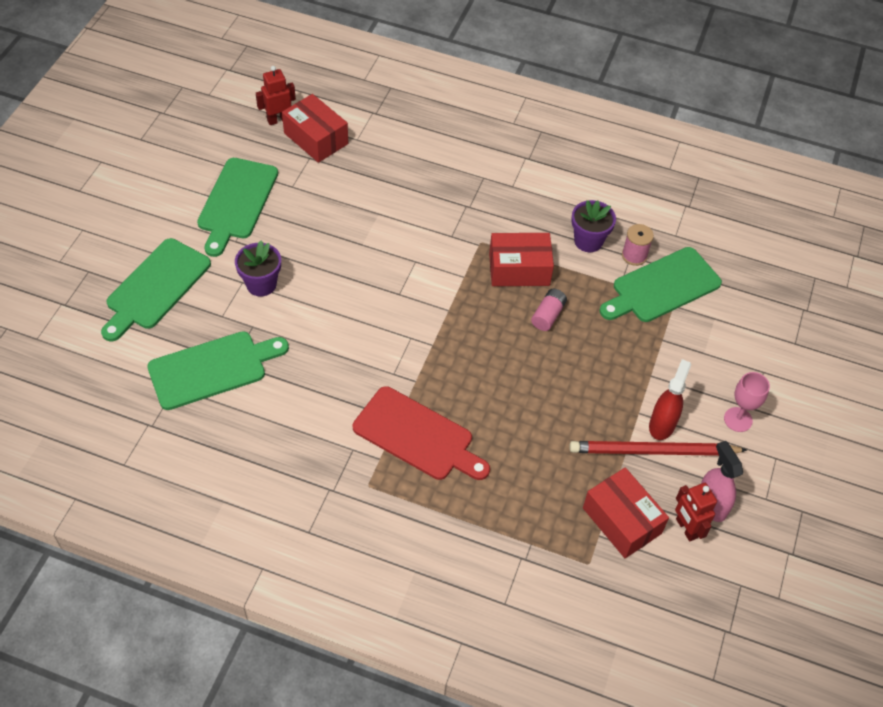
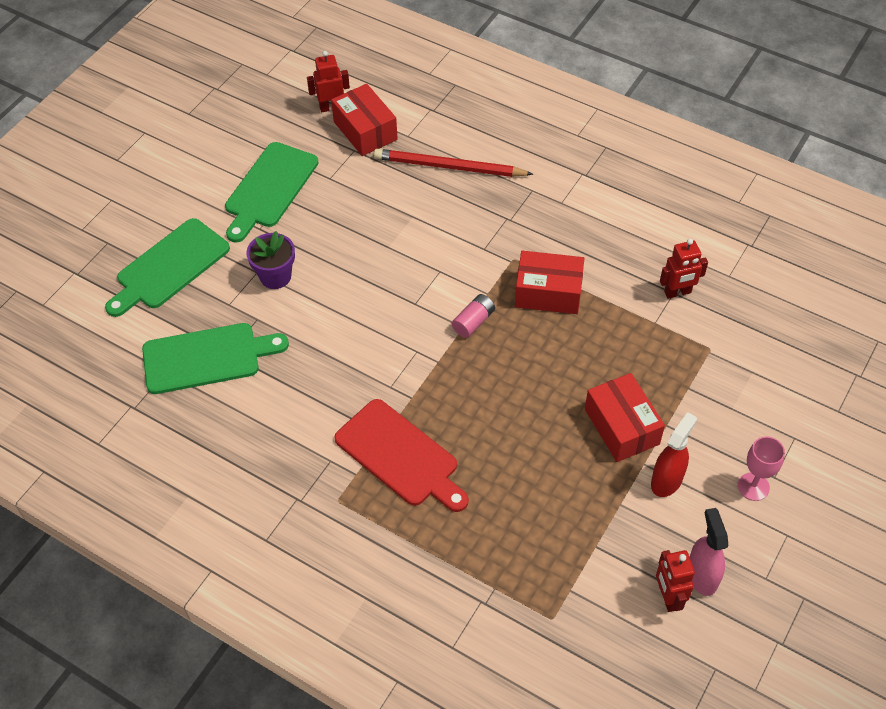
camera: 15 degrees right, 0 degrees up
pink battery [531,289,567,331] -> pink battery moved to [452,294,495,338]
red pencil [569,441,747,456] -> red pencil moved to [374,149,533,177]
purple flower pot [571,200,616,252] -> none
red box [583,467,669,558] -> red box moved to [585,373,665,462]
green cutting board [600,247,722,322] -> none
pink spool [622,224,654,266] -> red robot [660,239,708,299]

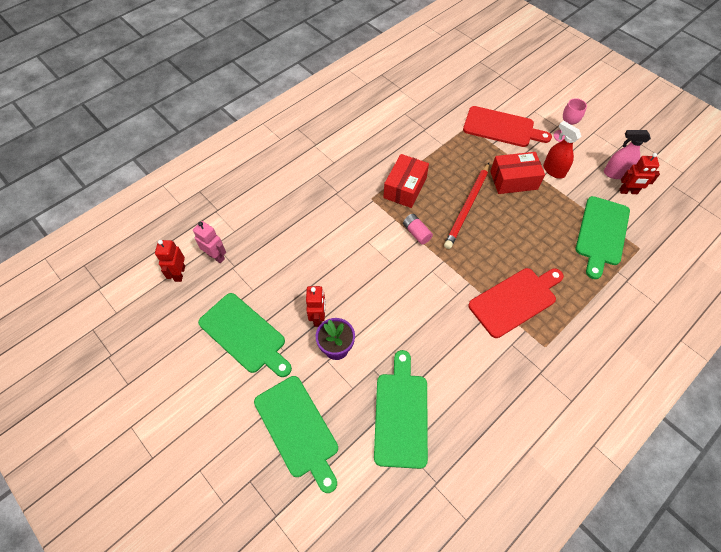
camera: 75 degrees left, 5 degrees up
red box [331,84,398,156] -> pink robot [193,221,226,263]
red pencil [374,149,533,177] -> red pencil moved to [444,163,489,249]
red robot [660,239,708,299] -> red robot moved to [306,286,325,327]
none -> red cutting board [463,106,552,147]
none -> green cutting board [576,196,630,279]

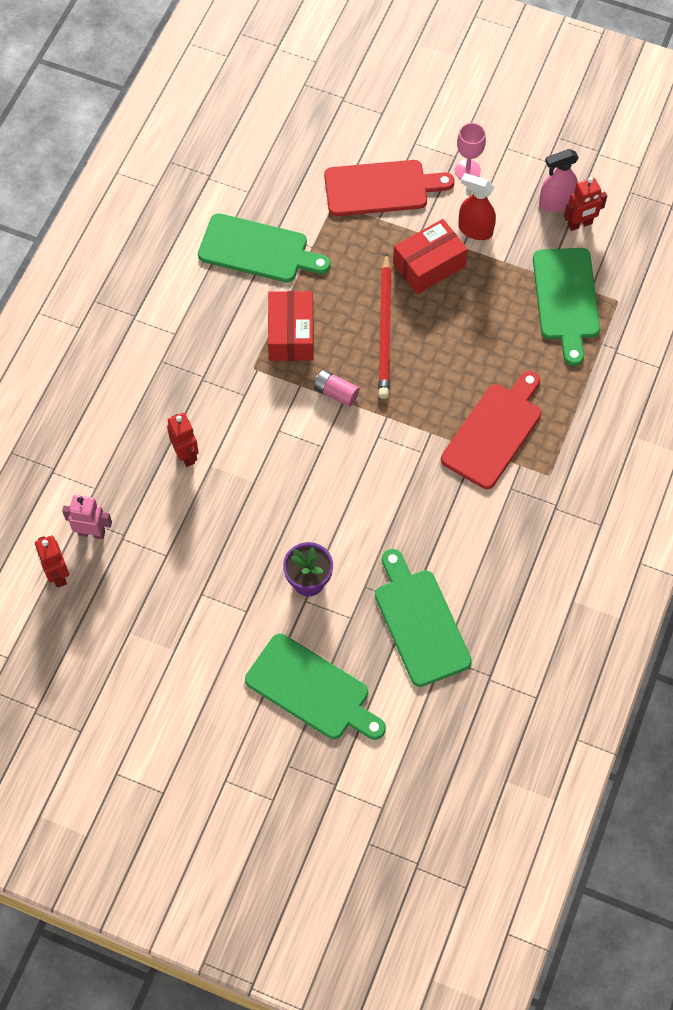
camera: 25 degrees left, 5 degrees up
green cutting board [198,293,292,377] -> green cutting board moved to [198,213,331,282]
red robot [306,286,325,327] -> red robot moved to [167,413,199,467]

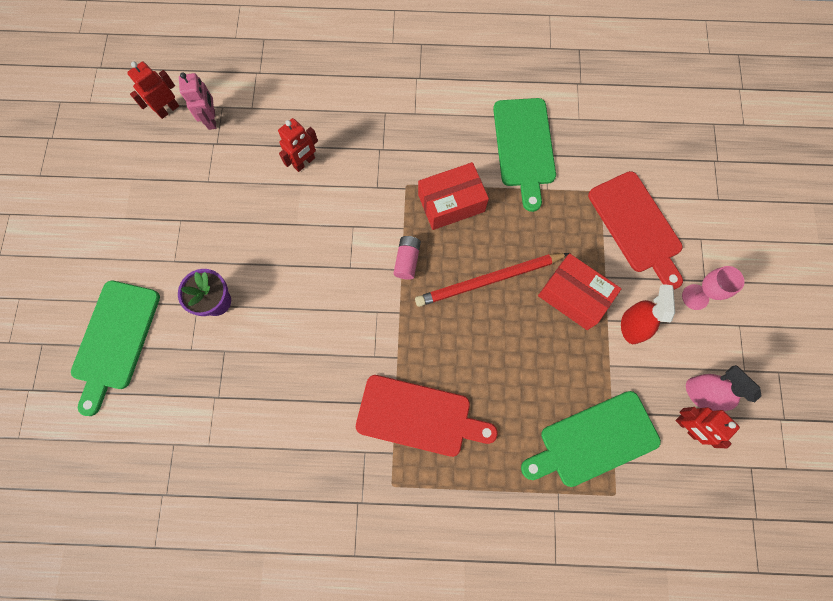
camera: 70 degrees right, 10 degrees up
green cutting board [375,549,472,687] -> none

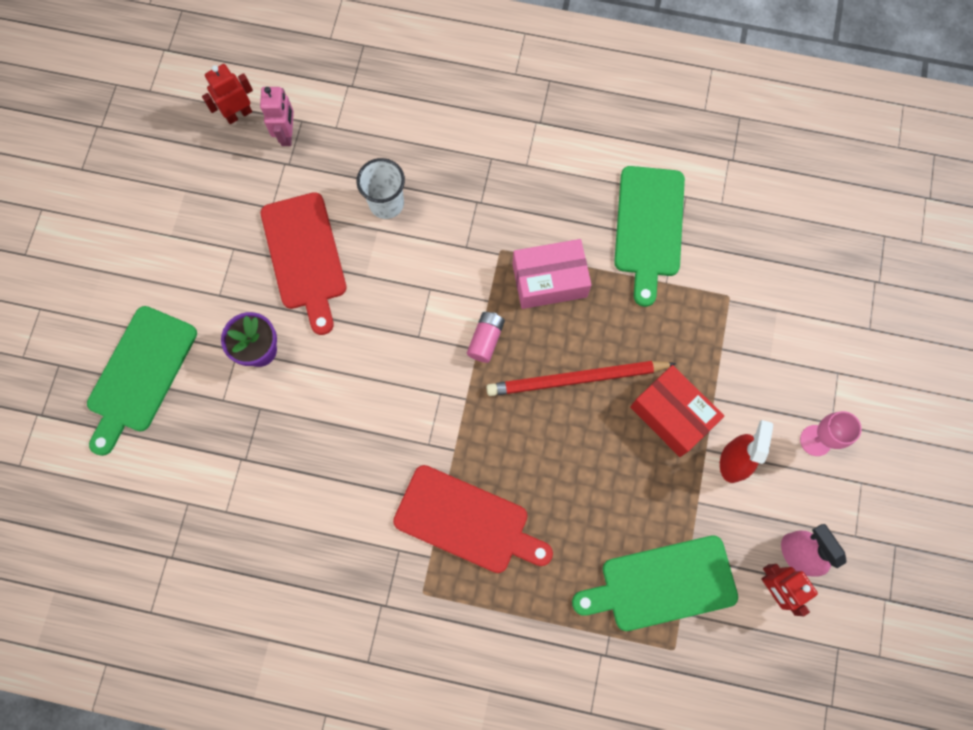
camera: 10 degrees right, 0 degrees up
red robot [278,118,318,172] -> white cup [357,158,405,219]
red box [418,162,489,230] -> pink box [512,239,591,309]
red cutting board [588,171,683,290] -> red cutting board moved to [261,192,347,335]

